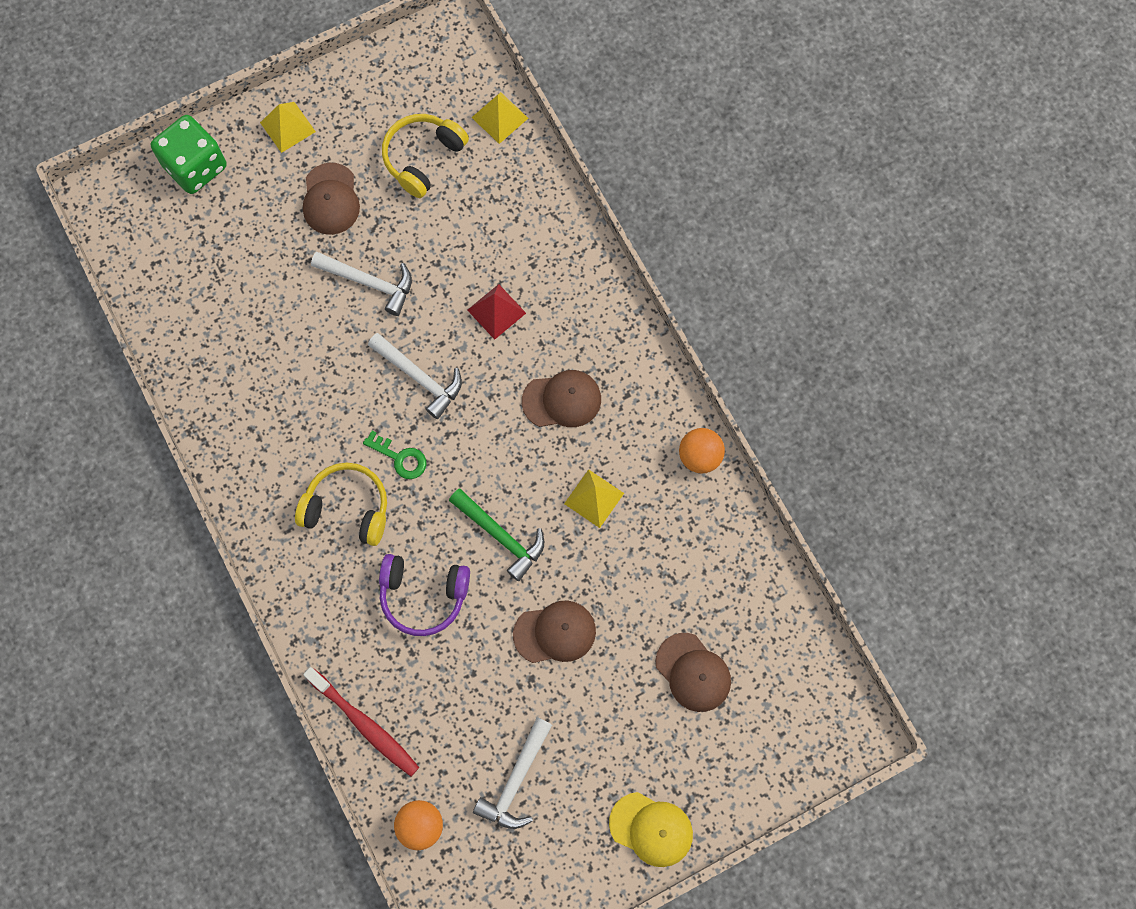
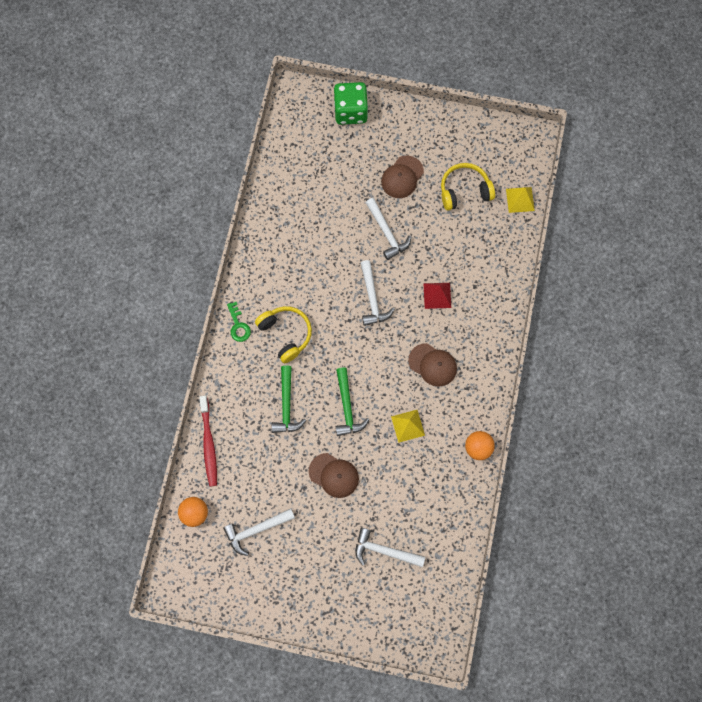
camera: 40 degrees right, 0 degrees up
yellow pyramid [260,102,316,153] -> none
green key [363,431,426,479] -> green key moved to [227,302,251,342]
purple headphones [379,554,470,636] -> green hammer [271,366,306,433]
yellow cap [609,792,693,867] -> none
brown cap [655,633,731,712] -> white hammer [356,528,425,567]

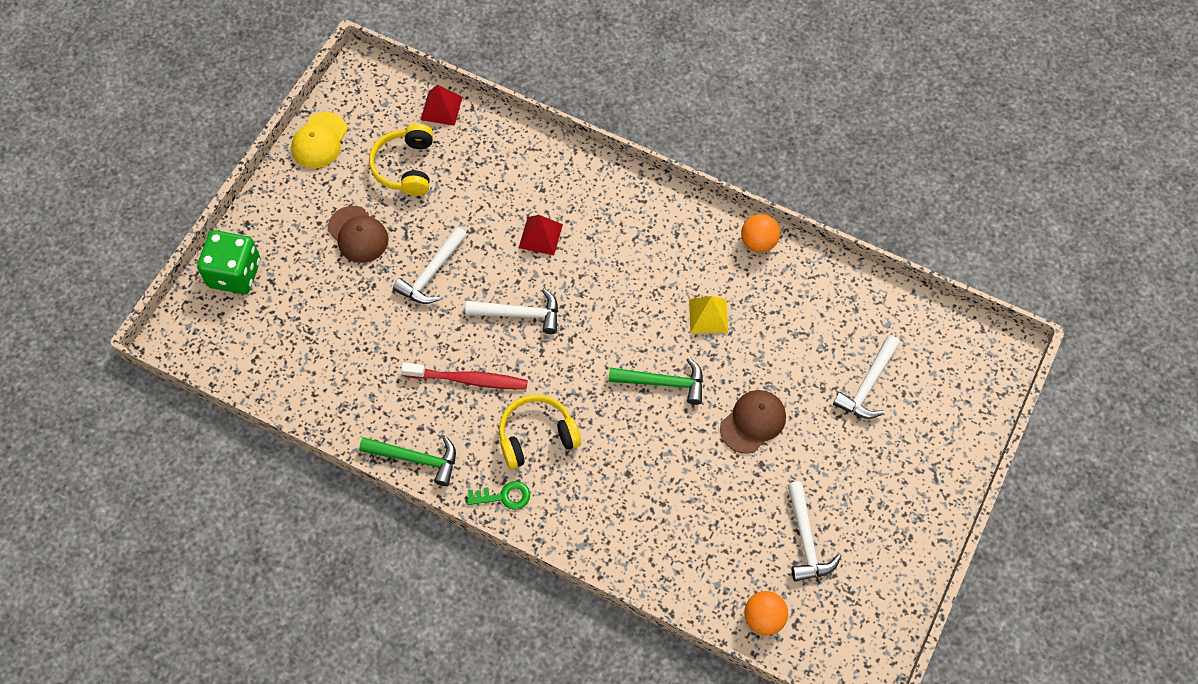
camera: 75 degrees left, 10 degrees down
red toothbrush [199,396,217,487] -> red toothbrush moved to [401,363,528,390]
green hammer [271,366,306,433] -> green hammer moved to [359,436,456,486]
white hammer [366,198,411,260] -> white hammer turned 135 degrees clockwise [393,227,467,304]
brown cap [408,343,457,387] -> none
yellow pyramid [506,187,535,213] -> red pyramid [421,85,462,126]
none -> yellow cap [291,112,347,168]

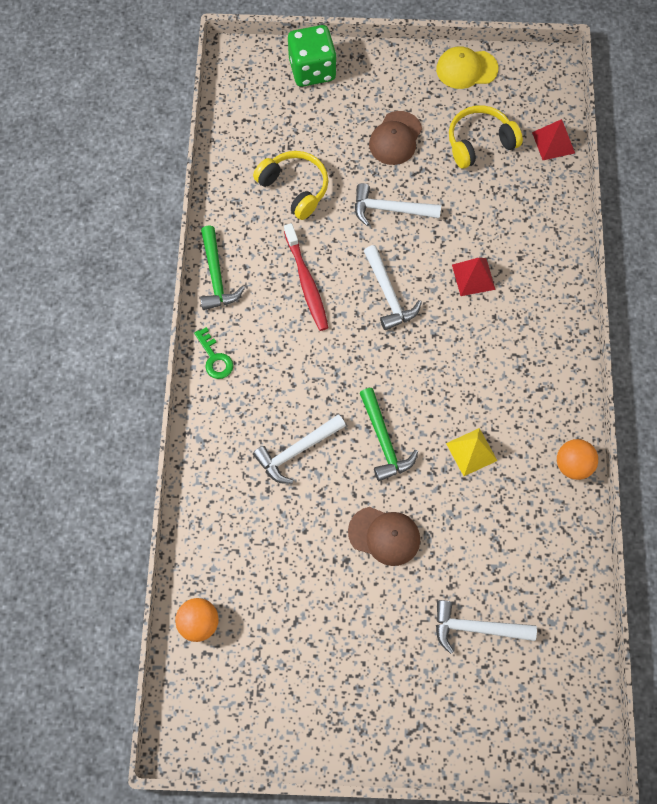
camera: 65 degrees right, 5 degrees up
yellow headphones [499,394,581,469] -> yellow headphones moved to [253,151,328,220]
white hammer [787,481,841,582] -> white hammer moved to [253,414,346,484]

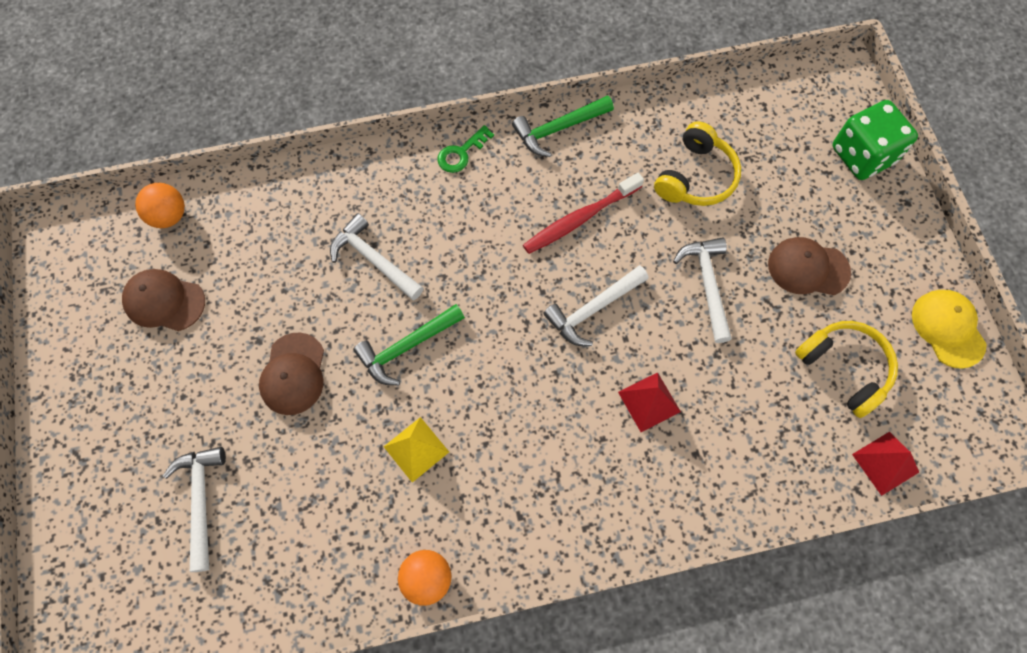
camera: 75 degrees right, 0 degrees up
none -> brown cap [122,269,205,331]

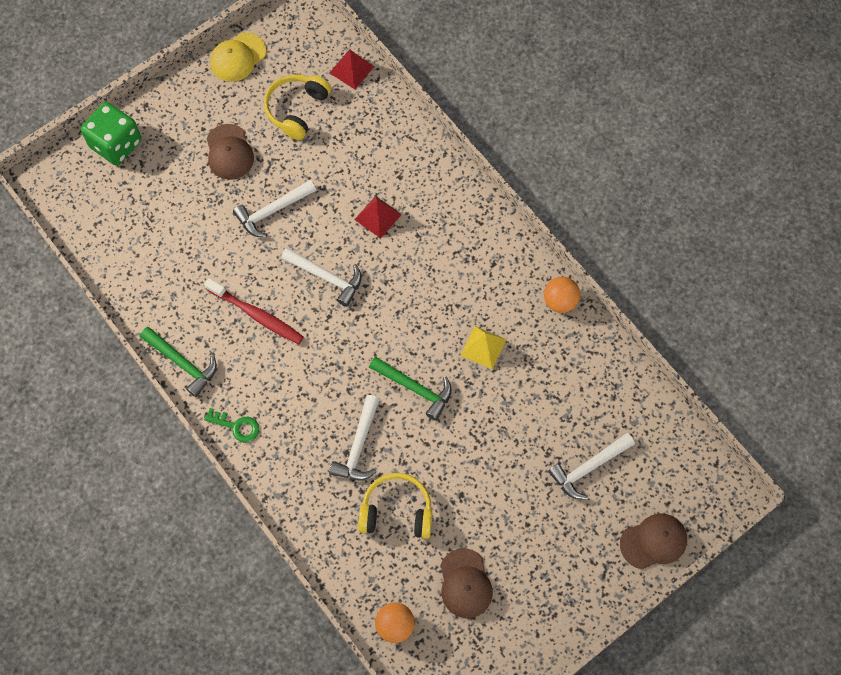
camera: 115 degrees left, 0 degrees up
brown cap [259,333,324,415] -> brown cap moved to [620,513,687,569]
yellow headphones [654,121,741,206] -> yellow headphones moved to [358,473,432,539]

